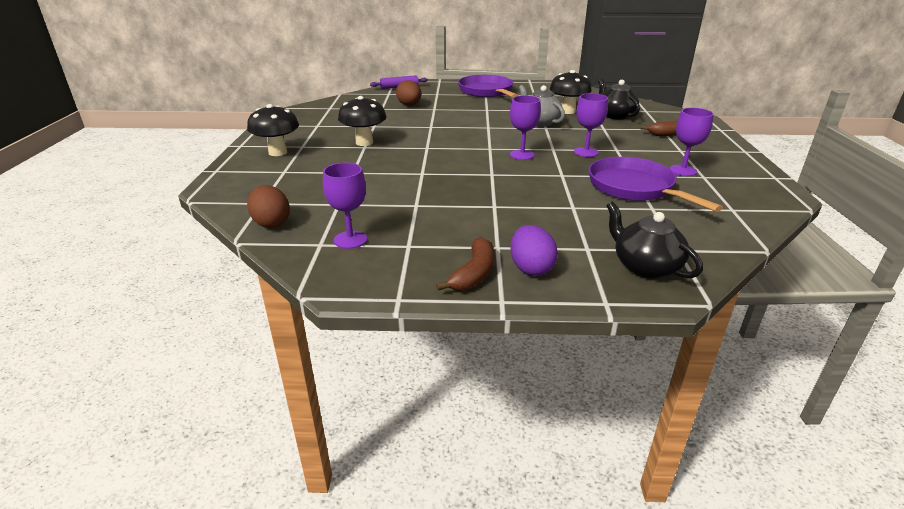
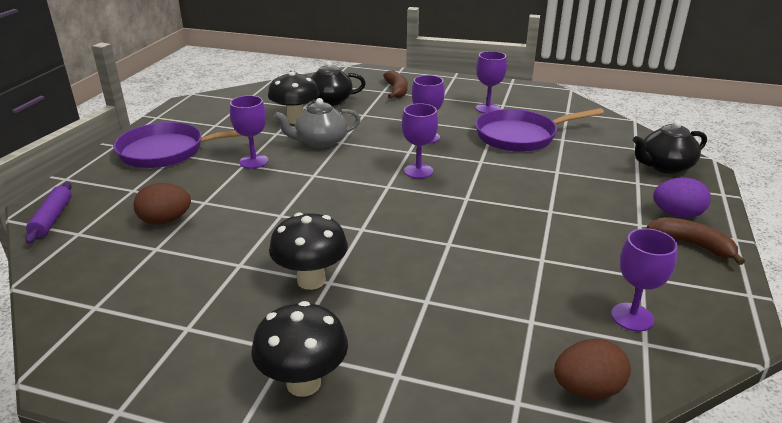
camera: 75 degrees left, 0 degrees up
none -> purple goblet [230,95,268,169]

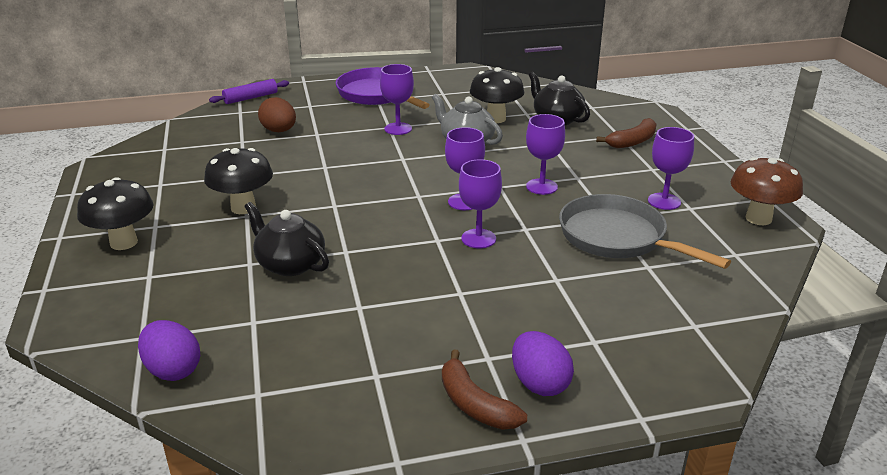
camera: 60 degrees right, 0 degrees up
purple pan [475,108,604,152] -> grey pan [559,194,731,269]
brown egg [554,339,631,399] -> purple egg [138,320,200,381]
purple goblet [611,228,678,331] -> purple goblet moved to [459,159,502,248]
black teapot [633,120,707,174] -> black teapot moved to [245,202,329,276]
brown banana [647,217,745,265] -> brown banana turned 135 degrees clockwise [442,349,527,430]
none -> brown mushroom [731,157,803,225]

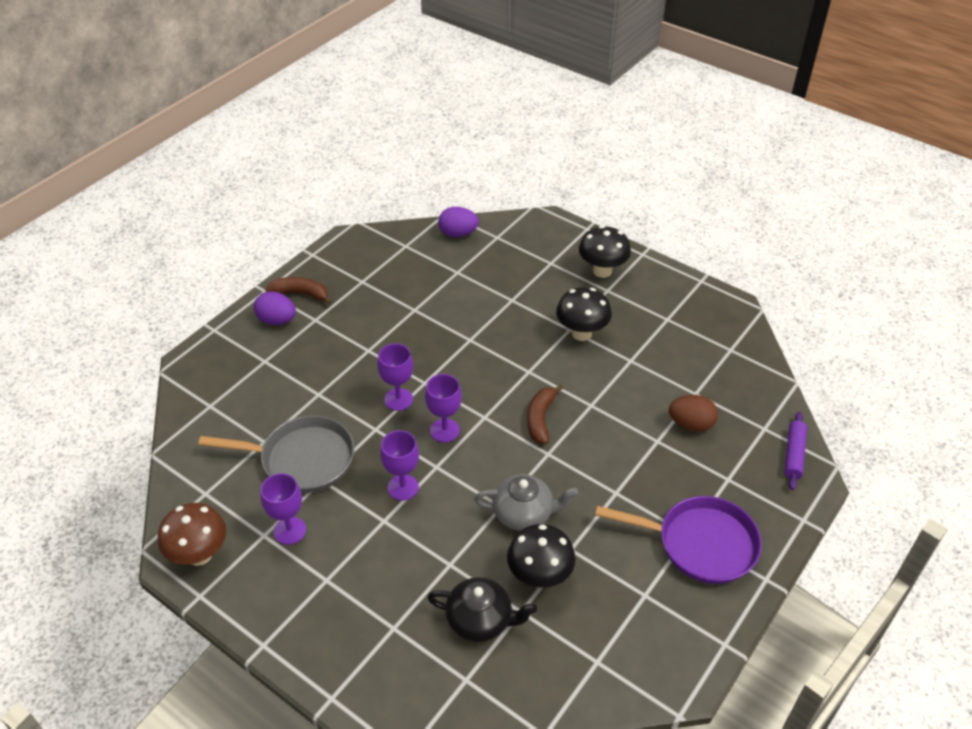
camera: 140 degrees right, 15 degrees up
black teapot [245,202,329,276] -> none
purple goblet [380,64,414,135] -> none
brown banana [596,118,656,148] -> brown banana moved to [527,384,564,444]

